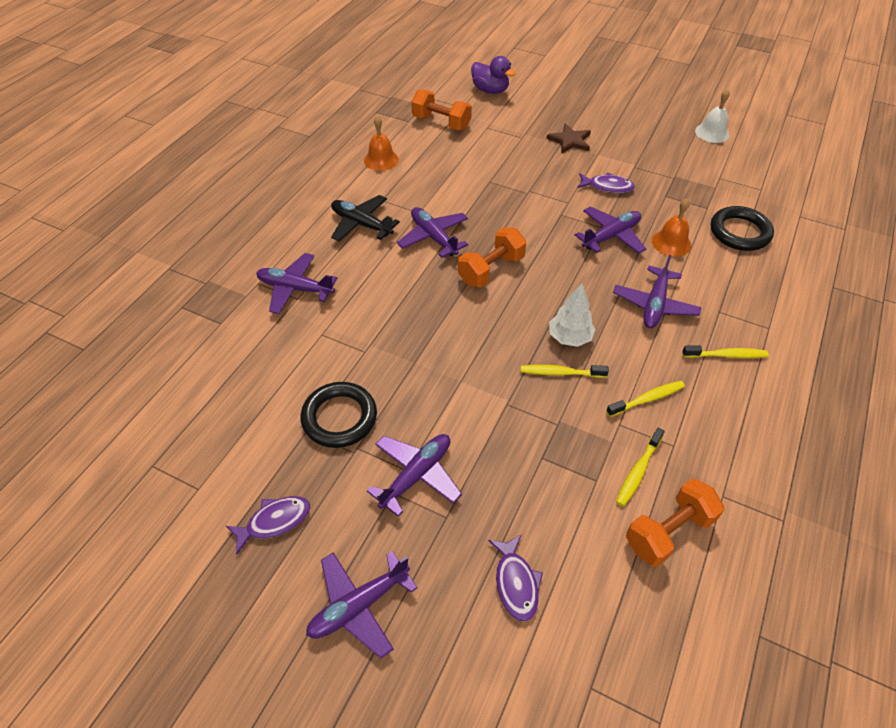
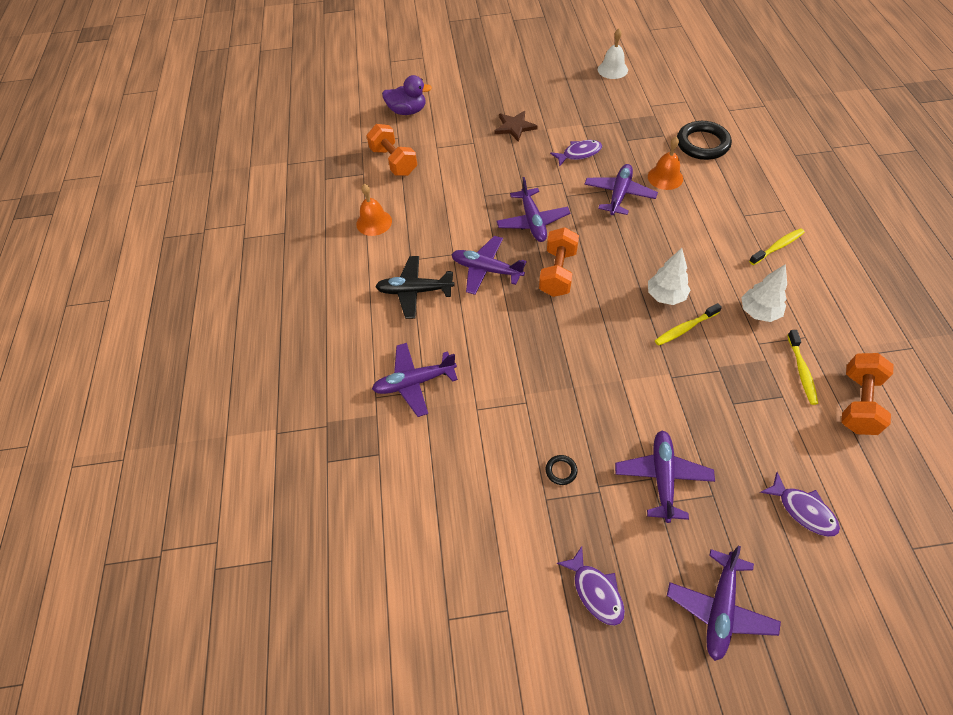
camera: 30 degrees left, 5 degrees up
purple fish [226,496,310,555] -> purple fish turned 120 degrees clockwise [557,546,625,626]
black ring [301,382,377,448] -> black ring [546,455,578,485], size x0.43
orange dumbbell [411,89,472,130] -> orange dumbbell turned 60 degrees clockwise [366,124,417,176]
yellow toothbrush [606,381,685,417] -> white tree [741,264,787,322]
purple plane [613,255,701,328] -> purple plane moved to [496,177,570,242]

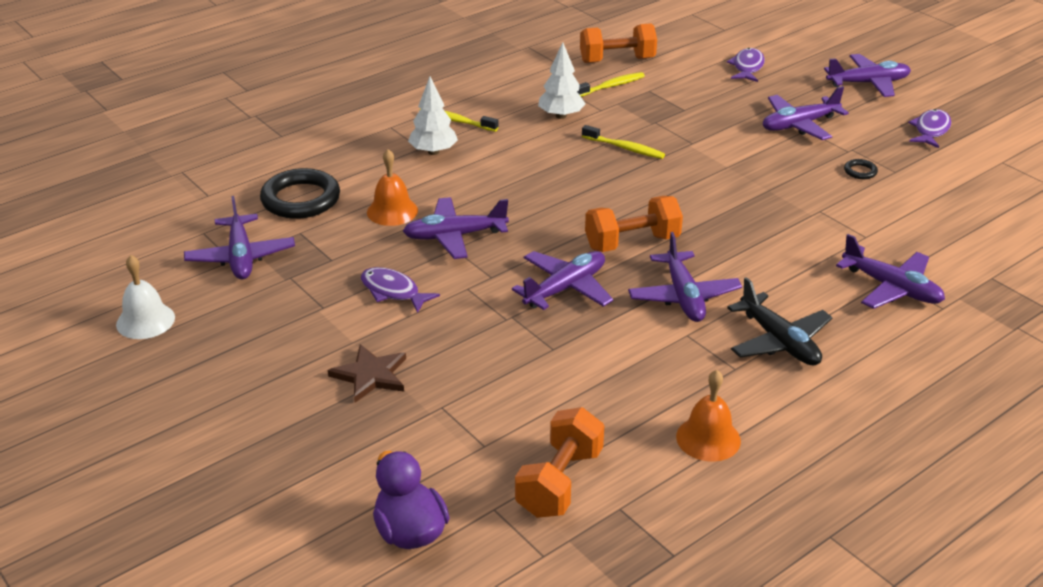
camera: 125 degrees left, 20 degrees down
white tree [648,248,690,305] -> white tree moved to [408,77,458,155]
none -> purple plane [184,196,295,279]

